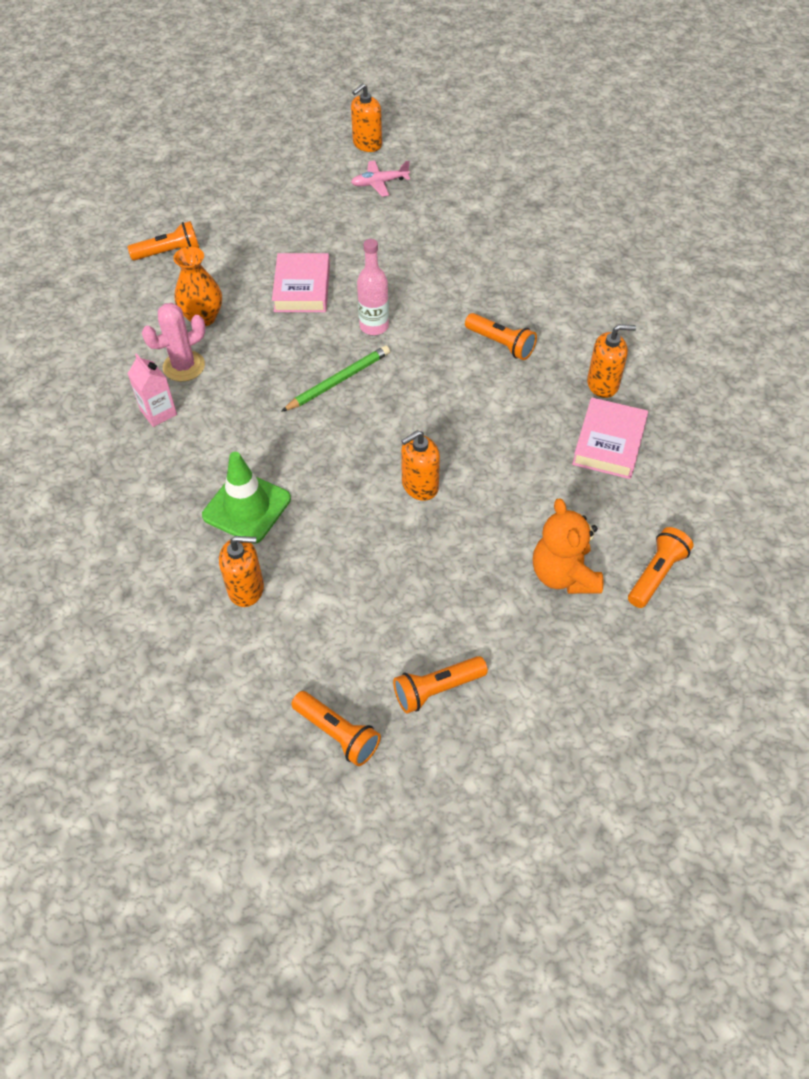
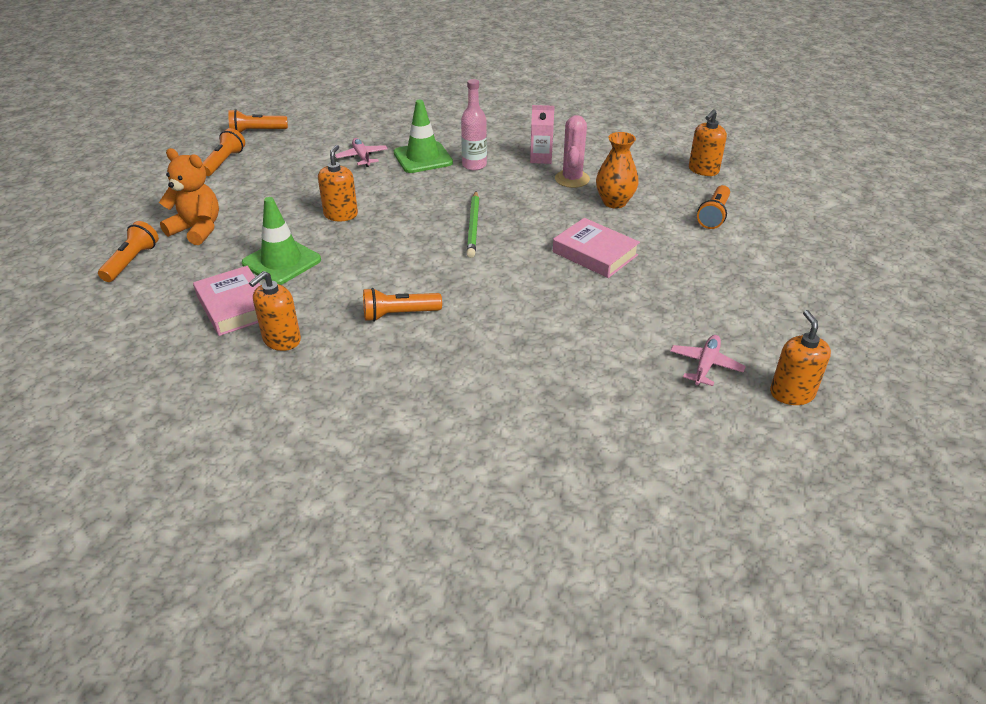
camera: 130 degrees right, 15 degrees down
orange soap dispenser [219,536,264,607] -> orange soap dispenser moved to [689,109,727,176]
pink bottle [357,239,389,335] -> pink bottle moved to [461,79,487,170]
orange flashlight [628,527,694,608] -> orange flashlight turned 150 degrees counterclockwise [98,221,159,282]
none -> green traffic cone [242,197,321,285]
none -> pink plane [335,138,388,167]

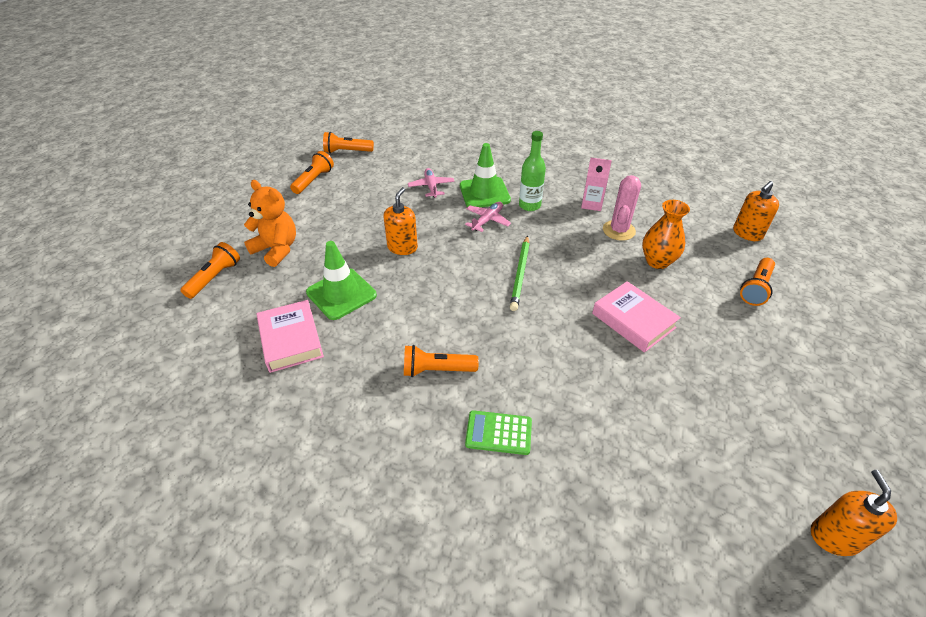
camera: 10 degrees right, 5 degrees up
orange soap dispenser [249,271,301,351] -> none
pink bottle [461,79,487,170] -> green bottle [519,131,546,211]
pink plane [670,335,746,386] -> pink plane moved to [465,202,511,232]
none -> green calculator [465,410,532,455]

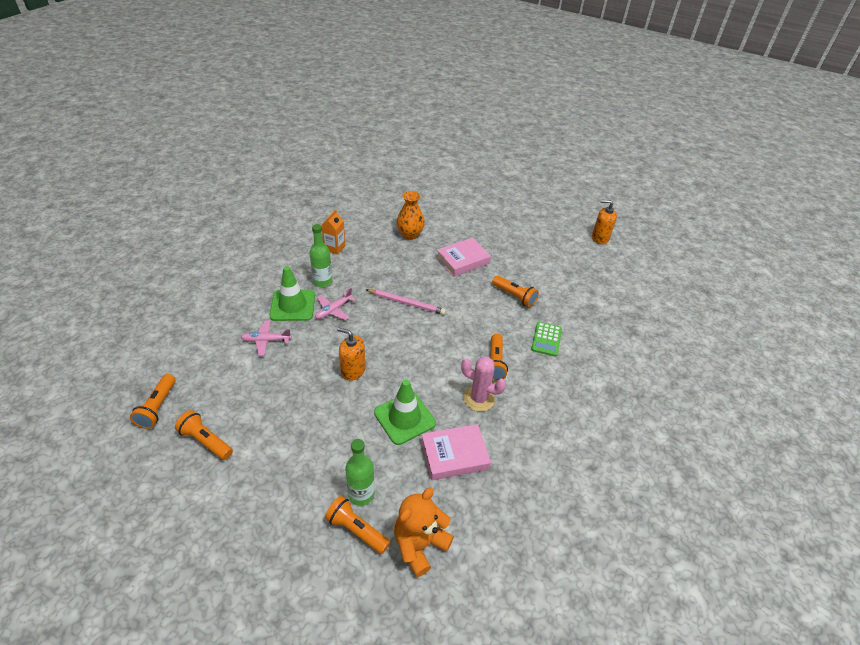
camera: 85 degrees left, 0 degrees up
orange teddy bear [244,180,296,267] -> orange teddy bear moved to [394,488,454,577]
pink plane [465,202,511,232] -> pink plane turned 90 degrees counterclockwise [316,288,356,320]
green pencil [510,235,530,311] -> pink pencil [365,289,446,315]
pink carton [581,158,612,211] -> orange carton [321,209,345,255]
pink cactus [603,175,641,241] -> pink cactus moved to [461,356,506,411]
orange soap dispenser [733,181,779,241] -> none
orange flashlight [740,258,775,306] -> orange flashlight moved to [492,275,539,307]
none -> green bottle [345,439,375,506]

